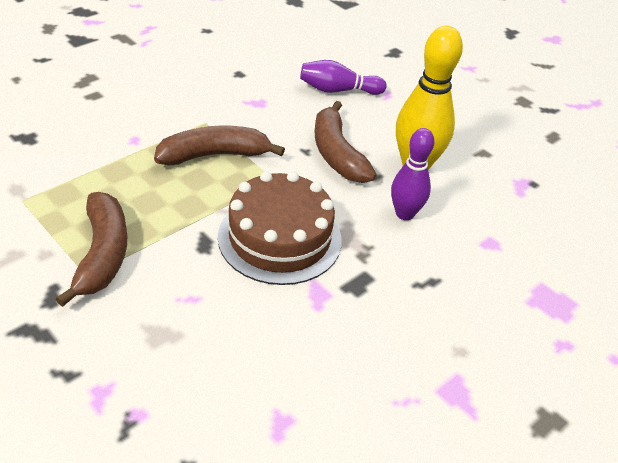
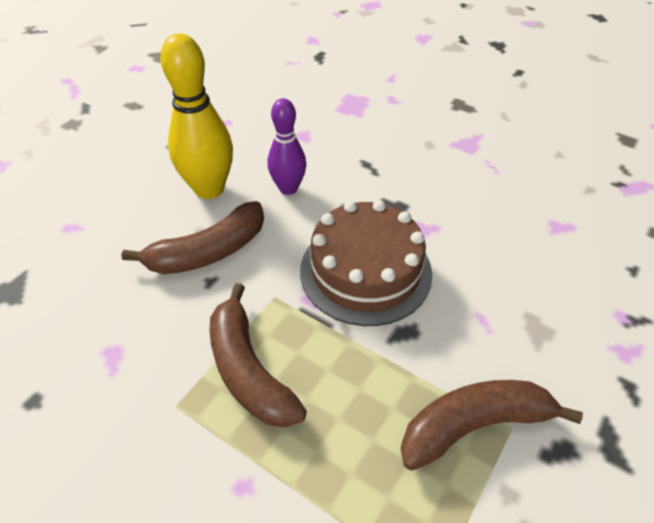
camera: 100 degrees left, 5 degrees up
purple bowling pin [300,60,387,95] -> none

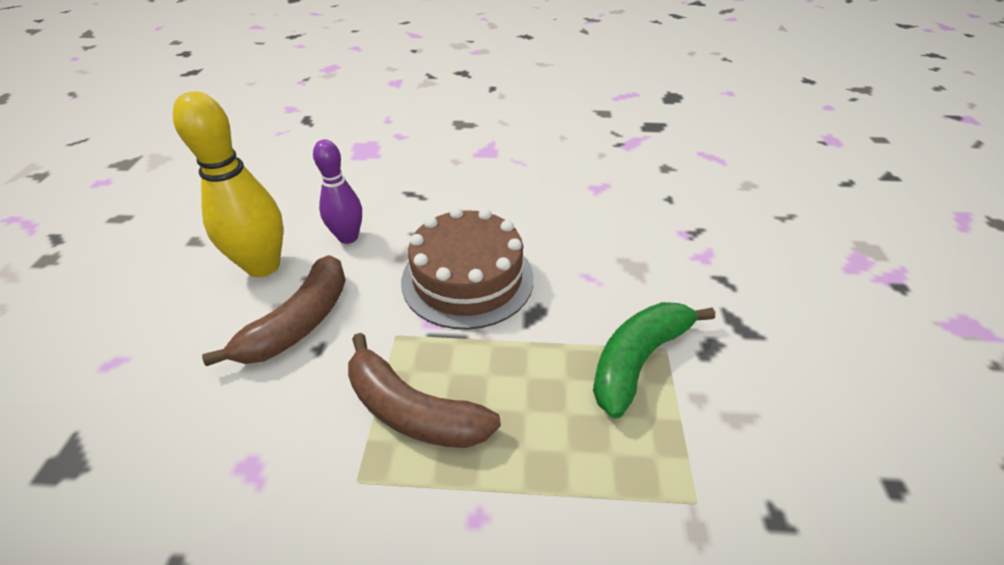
camera: 30 degrees left, 5 degrees down
brown banana [401,380,583,471] -> green banana [593,302,715,418]

